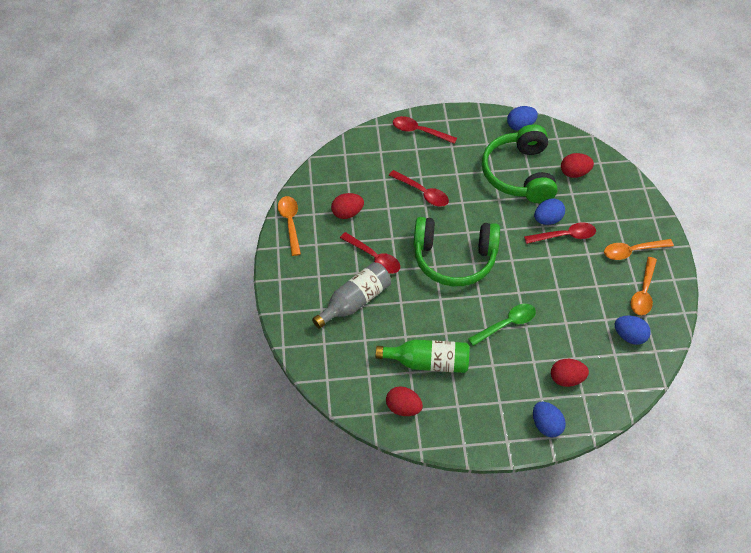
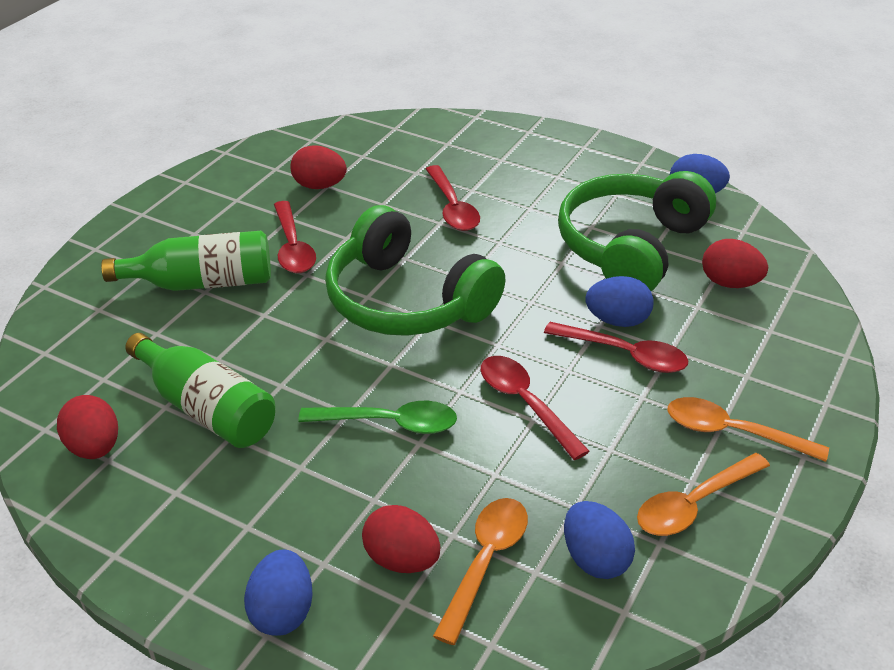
camera: 35 degrees right, 15 degrees down
orange spoon [278,196,301,256] -> orange spoon moved to [433,498,528,645]
grey bottle [312,262,391,329] -> green bottle [101,231,271,291]
red spoon [393,116,457,144] -> red spoon moved to [481,356,590,460]

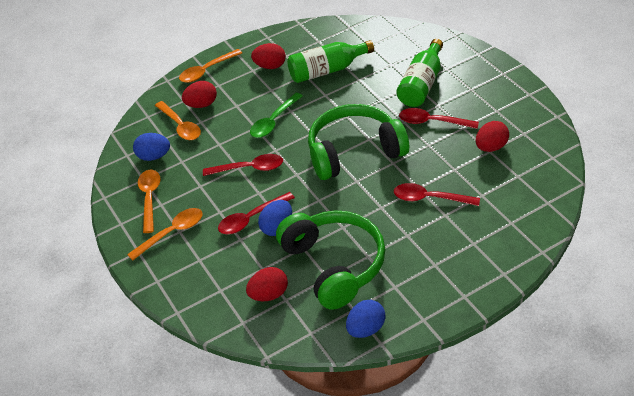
camera: 125 degrees right, 5 degrees up
red egg [57,395,118,459] -> red egg moved to [251,43,286,69]
blue egg [244,550,313,636] -> orange spoon [179,49,242,83]

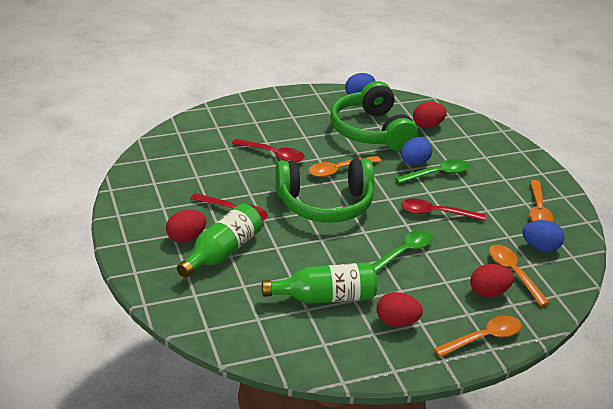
camera: 175 degrees left, 10 degrees down
orange spoon [127,208,203,261] -> orange spoon moved to [308,156,381,177]
red spoon [218,192,295,234] -> green spoon [395,159,469,184]
red egg [476,121,509,152] -> red egg moved to [166,210,207,243]

